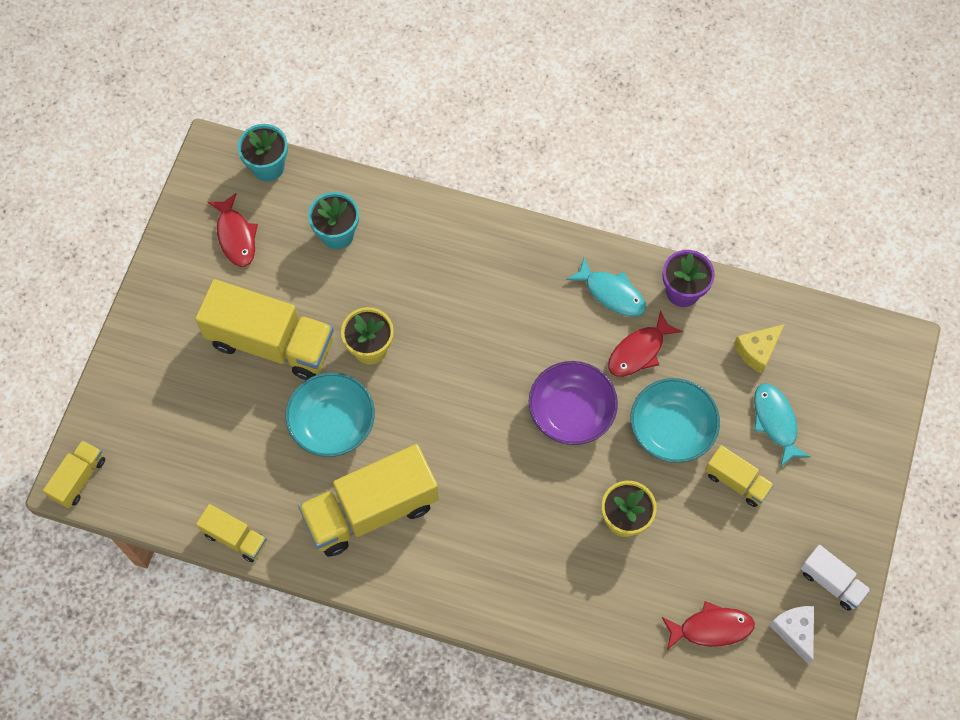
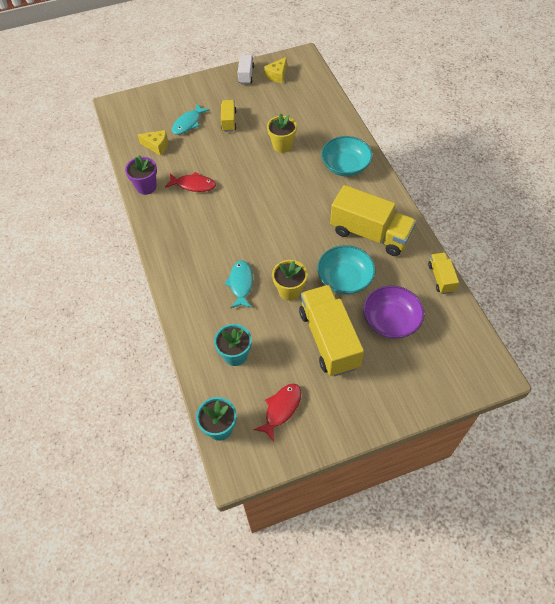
camera: 125 degrees left, 10 degrees down
yellow truck [43,440,105,508] -> none
purple bowl [529,361,618,445] -> purple bowl moved to [363,286,424,339]
turquoise fish [566,258,646,317] -> turquoise fish moved to [224,260,253,308]
turquoise bowl [631,378,720,463] -> turquoise bowl moved to [321,136,373,177]
red fish [662,601,755,650] -> none
white cheese [769,606,814,664] -> yellow cheese [264,57,287,83]

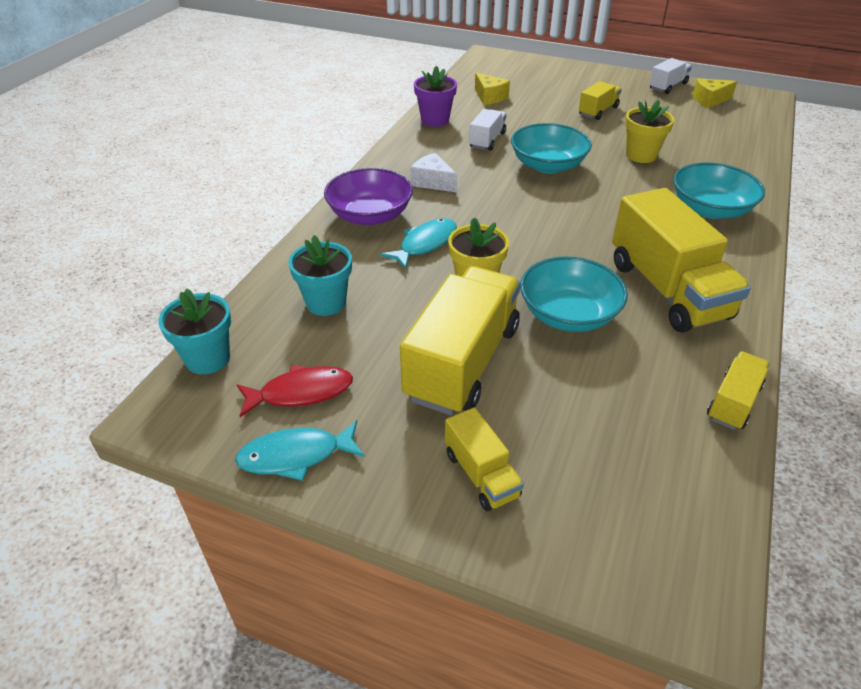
camera: 40 degrees right, 15 degrees down
red fish [165,172,216,192] -> white truck [469,109,506,151]
turquoise fish [172,103,210,135] -> turquoise fish moved to [235,420,365,481]
purple bowl [363,286,424,339] -> purple bowl moved to [324,168,413,225]
none -> white cheese [410,153,457,192]
none -> yellow truck [445,407,524,511]
none -> turquoise bowl [511,123,592,173]

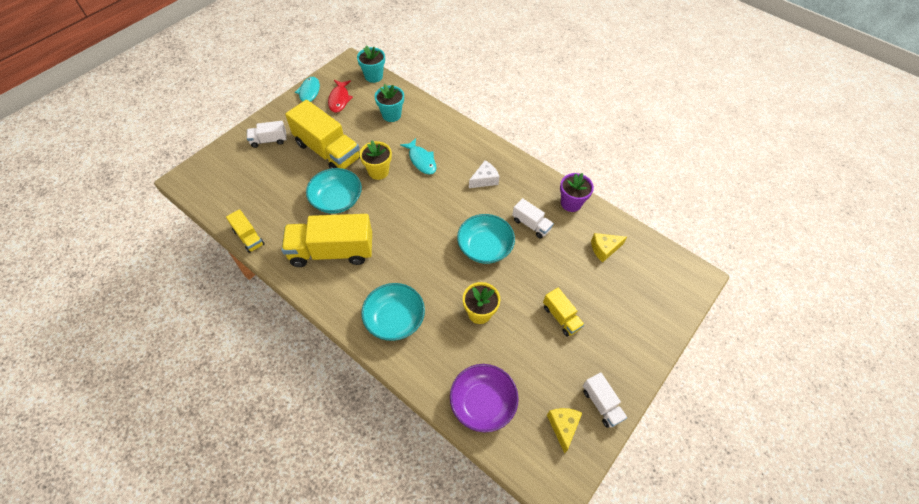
camera: 105 degrees right, 15 degrees up
purple bowl [324,168,413,225] -> purple bowl moved to [450,364,519,433]
yellow truck [445,407,524,511] -> white truck [247,121,287,148]

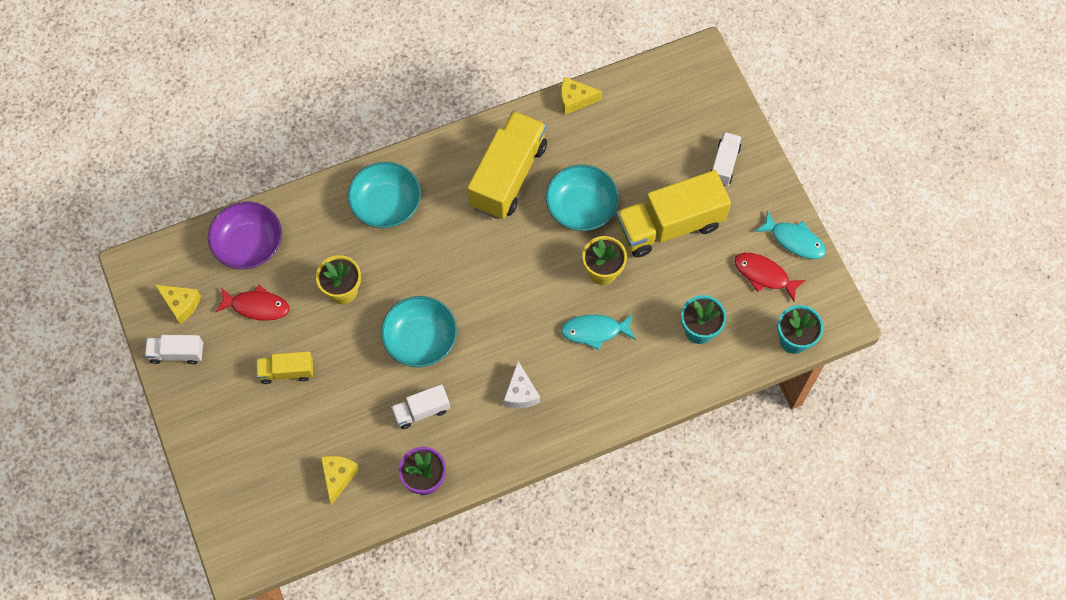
camera: 120 degrees right, 10 degrees up
yellow truck [226,209,265,253] -> yellow cheese [561,77,602,115]
none -> red fish [215,285,290,321]

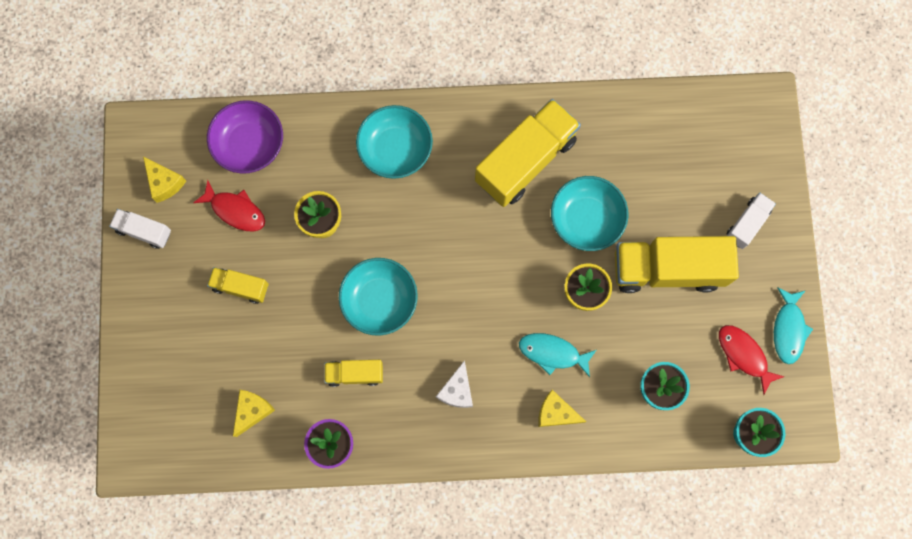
camera: 20 degrees right, 10 degrees up
white truck [391,384,450,429] -> yellow truck [324,360,383,387]
yellow cheese [561,77,602,115] -> yellow cheese moved to [538,390,586,427]
turquoise fish [755,210,826,259] -> turquoise fish turned 45 degrees clockwise [774,287,813,364]

